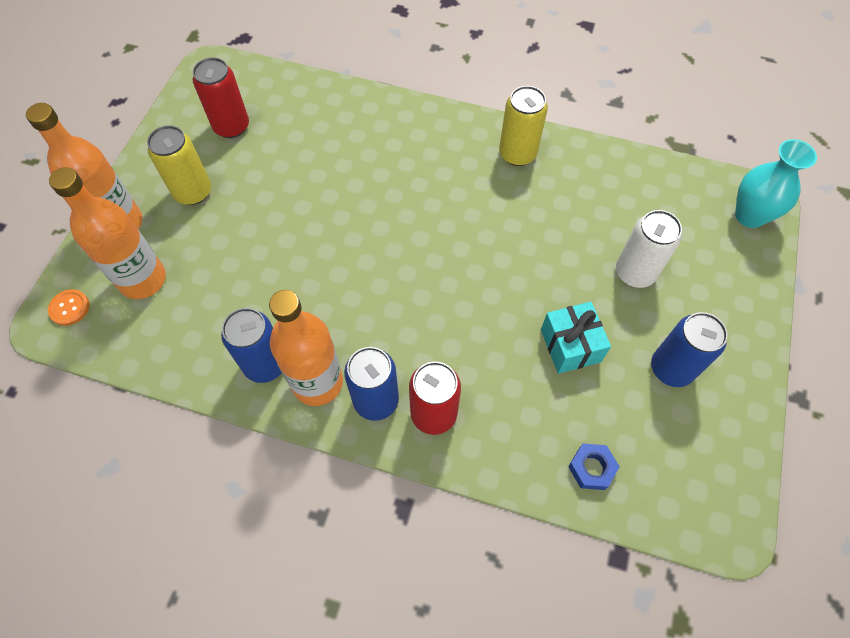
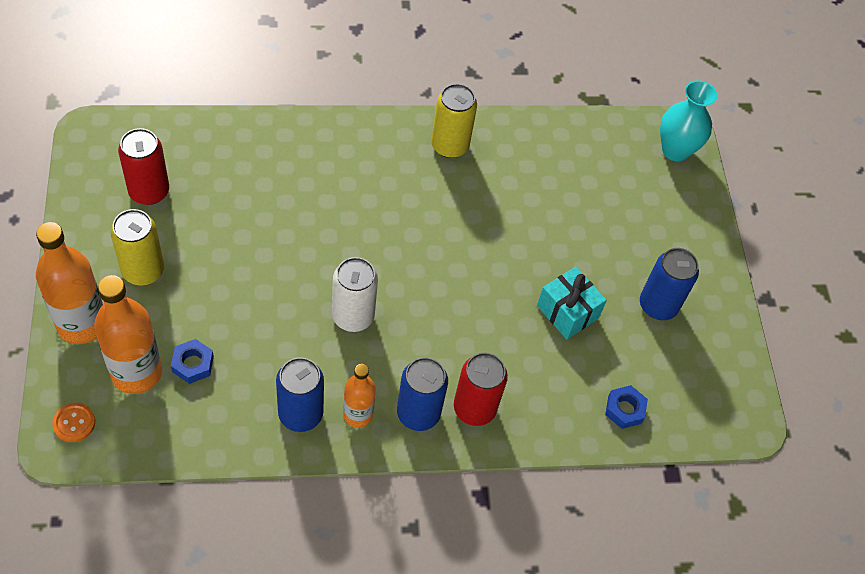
camera: 30 degrees left, 5 degrees down
orange bottle [269,290,343,406] -> orange bottle [343,364,376,428], size x0.59
white can [616,210,682,288] -> white can moved to [332,257,378,332]
none -> blue nut [171,339,214,384]

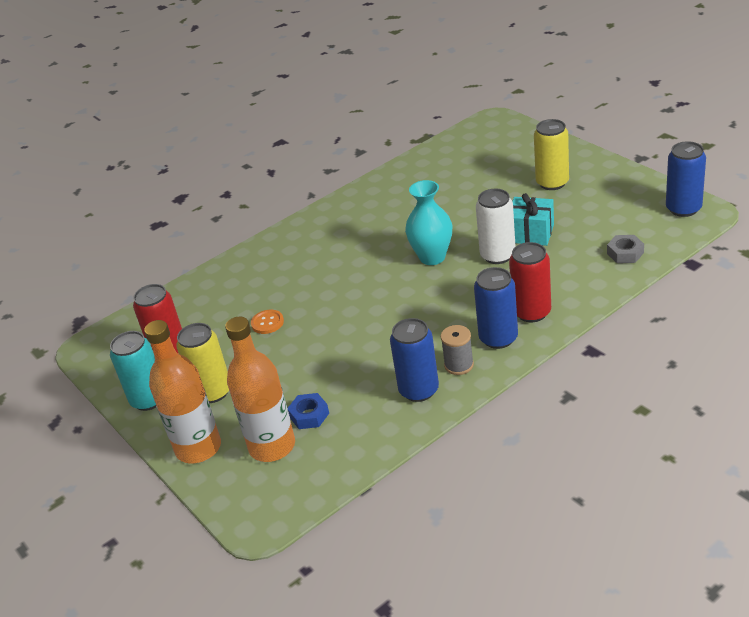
camera: 20 degrees left, 20 degrees down
orange button [52,403,95,442] -> orange button moved to [251,310,284,334]
white can [332,257,378,332] -> white can moved to [476,189,516,264]
orange bottle [343,364,376,428] -> grey spool [441,325,474,375]
yellow can [431,84,477,158] -> yellow can moved to [534,119,569,190]
blue nut [605,385,648,429] -> grey nut [607,235,644,263]
blue can [640,248,699,320] -> blue can moved to [666,141,706,217]
turquoise vase [660,80,717,162] -> turquoise vase moved to [405,180,452,265]
none -> turquoise can [110,331,156,411]

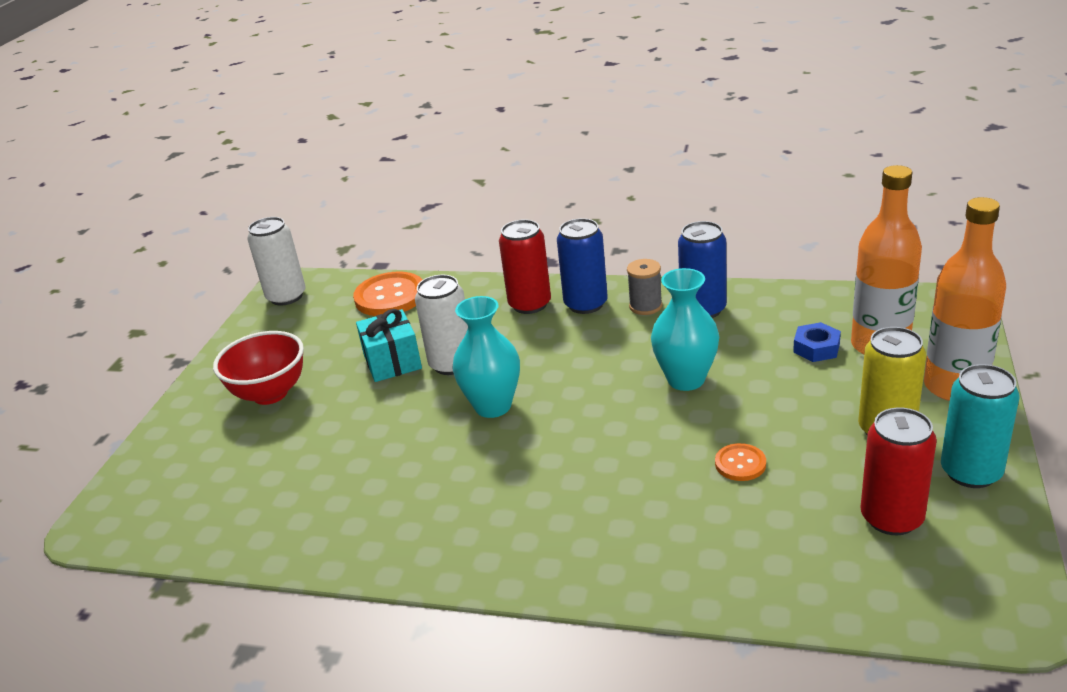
camera: 130 degrees left, 5 degrees down
yellow can [534,119,569,190] -> red bowl [213,331,304,405]
grey nut [607,235,644,263] -> orange button [353,272,422,316]
blue can [666,141,706,217] -> white can [247,217,306,306]
none -> turquoise vase [651,268,719,391]

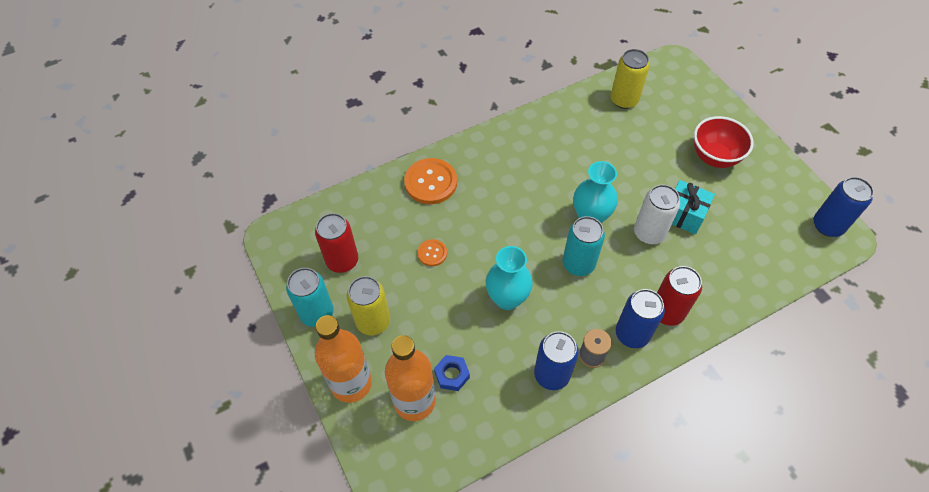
camera: 135 degrees right, 25 degrees up
white can [247,217,306,306] -> blue can [813,177,874,237]
orange button [353,272,422,316] -> orange button moved to [404,158,457,204]
none -> turquoise can [563,216,605,276]
none -> yellow can [611,49,650,109]

